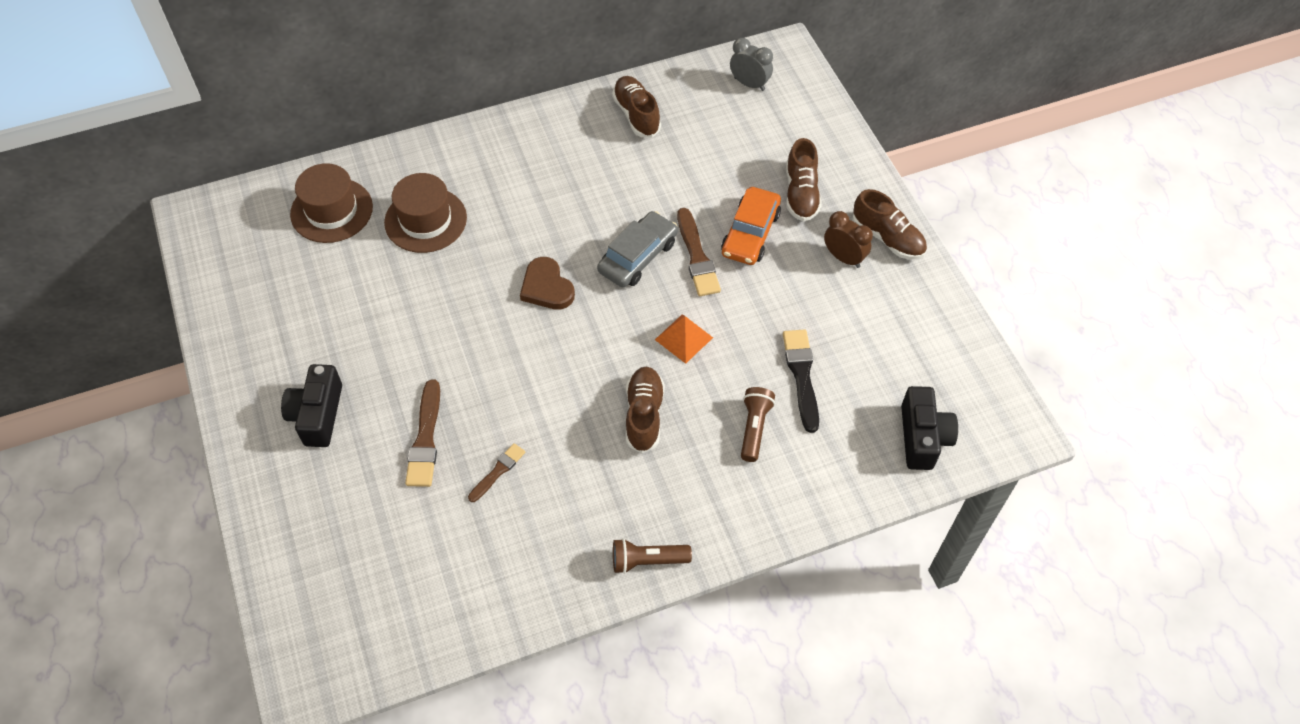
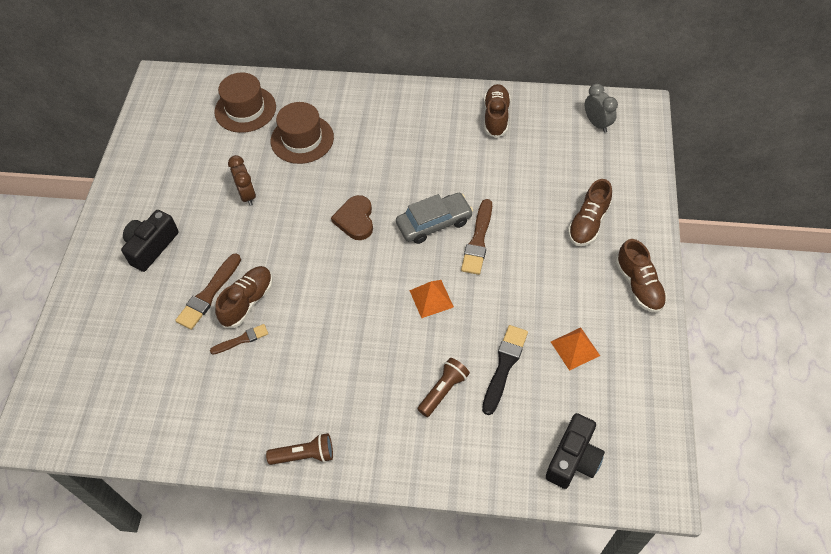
camera: 30 degrees right, 0 degrees up
brown flashlight [613,538,692,574] -> brown flashlight turned 150 degrees clockwise [266,433,333,465]
brown shoe [626,367,665,453] -> brown shoe moved to [215,266,273,328]
orange car [721,187,781,265] -> none
brown clock [824,211,873,268] -> brown clock moved to [228,155,256,206]
none -> orange pyramid [551,327,600,371]

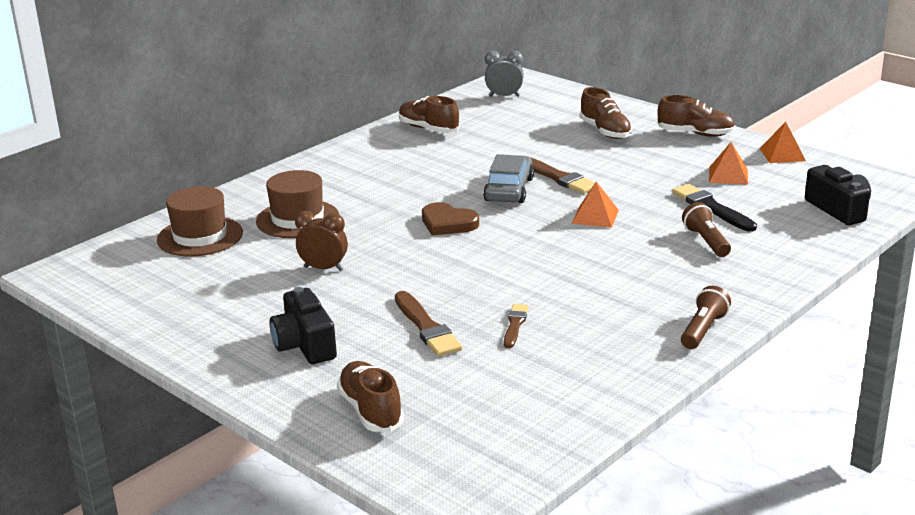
camera: 55 degrees left, 30 degrees down
brown shoe [215,266,273,328] -> brown shoe moved to [337,361,404,432]
none -> orange pyramid [759,122,806,163]

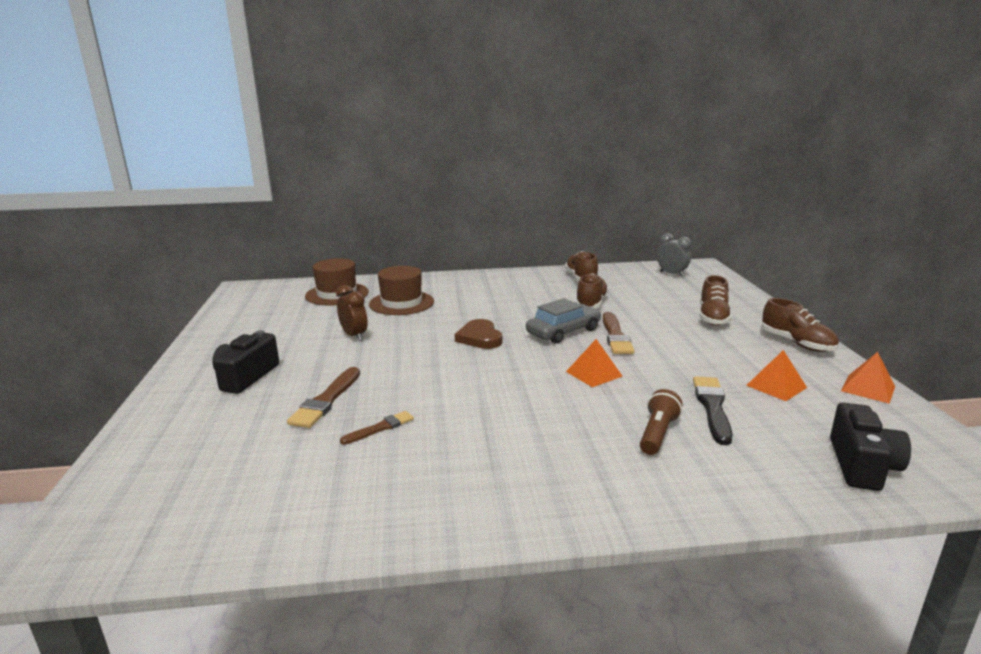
camera: 40 degrees right, 5 degrees down
brown shoe [337,361,404,432] -> brown shoe moved to [576,273,608,309]
brown flashlight [681,286,731,349] -> none

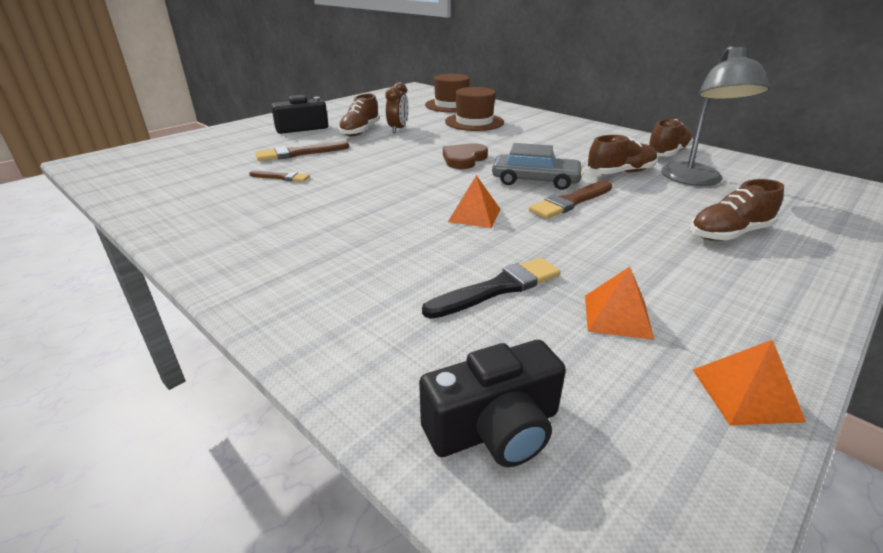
camera: 50 degrees right, 10 degrees up
brown flashlight [640,389,683,455] -> none
grey clock [657,233,691,277] -> none
brown shoe [762,298,839,352] -> brown shoe moved to [339,94,380,136]
none -> grey lamp [661,46,770,186]

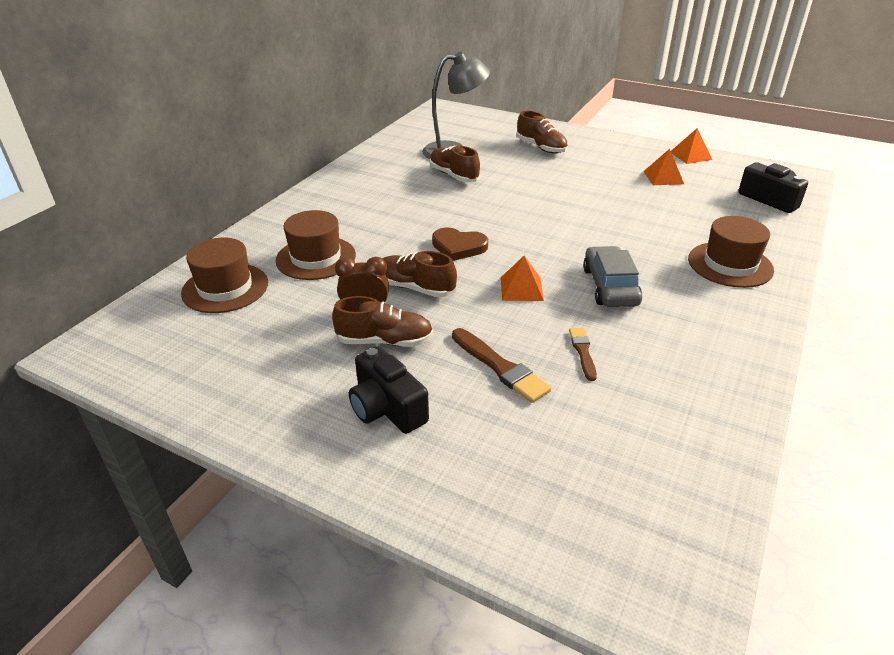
camera: 105 degrees left, 5 degrees up
black brush [422,257,560,319] -> none
orange pyramid [448,175,500,228] -> orange pyramid moved to [501,256,544,301]
grey car [492,143,584,190] -> grey car moved to [583,246,642,307]
brown brush [529,180,612,219] -> none
brown shoe [649,119,693,157] -> brown shoe moved to [382,251,457,297]
none -> brown hat [688,216,774,288]

